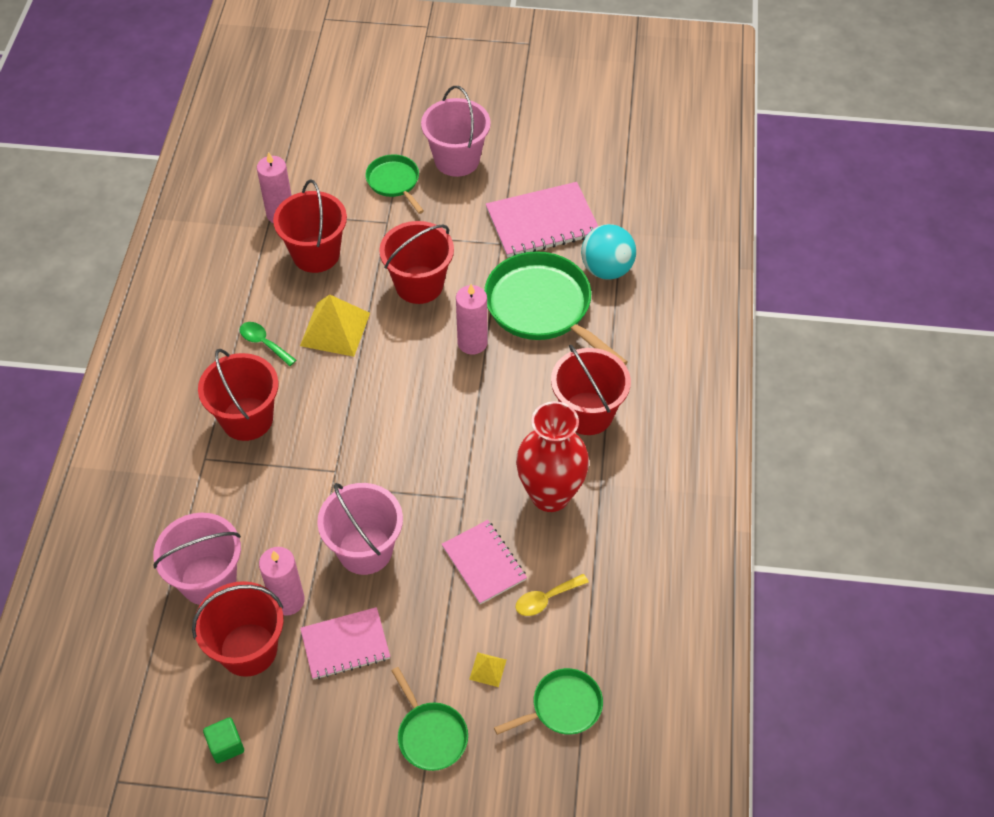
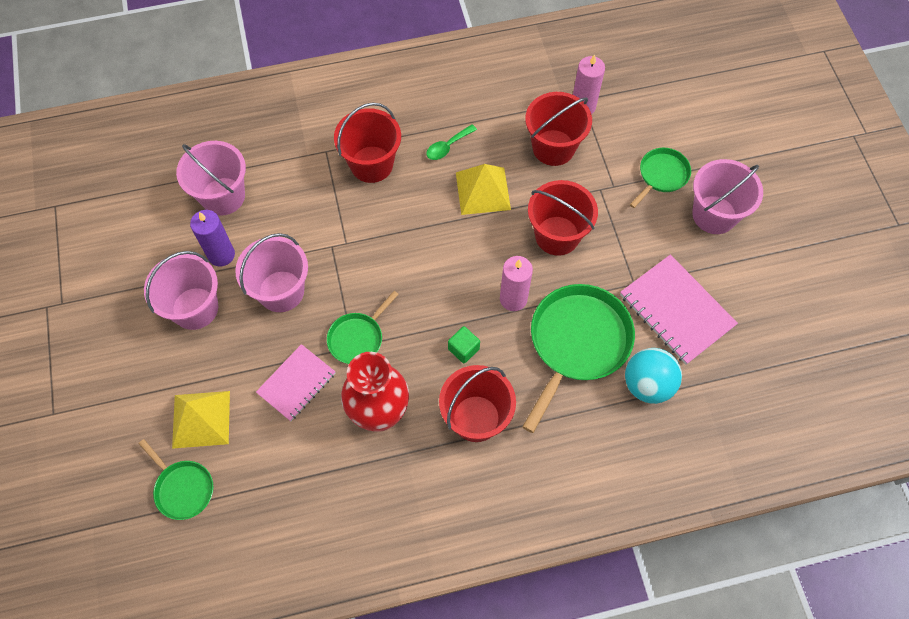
camera: 70 degrees right, 10 degrees up
red bucket [192,581,283,677] -> none
green cube [203,717,244,764] -> green cube moved to [448,326,480,363]
green spoon [240,322,296,366] -> green spoon turned 150 degrees counterclockwise [426,124,477,160]
pink candle [259,547,305,616] -> purple candle [190,210,235,267]
pink notebook [300,607,390,680] -> pink bucket [144,251,218,330]
green pan [392,667,468,771] -> green pan moved to [327,291,399,364]
yellow pyramid [469,652,506,687] -> yellow pyramid [172,391,230,449], size x2.17
yellow spoon [516,574,589,616] -> none

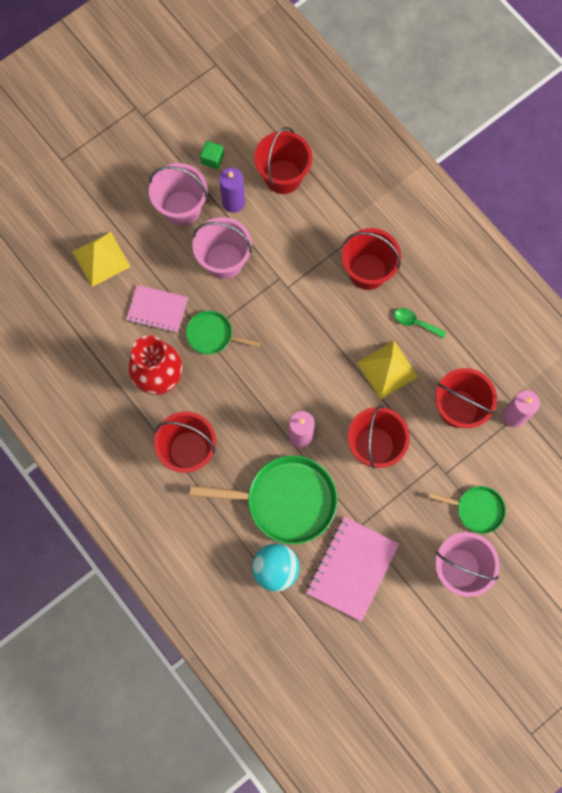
camera: 65 degrees right, 10 degrees up
green pan [139,439,213,520] -> none
pink bucket [176,141,246,216] -> red bucket [254,127,312,194]
green cube [448,326,480,363] -> green cube moved to [200,141,224,169]

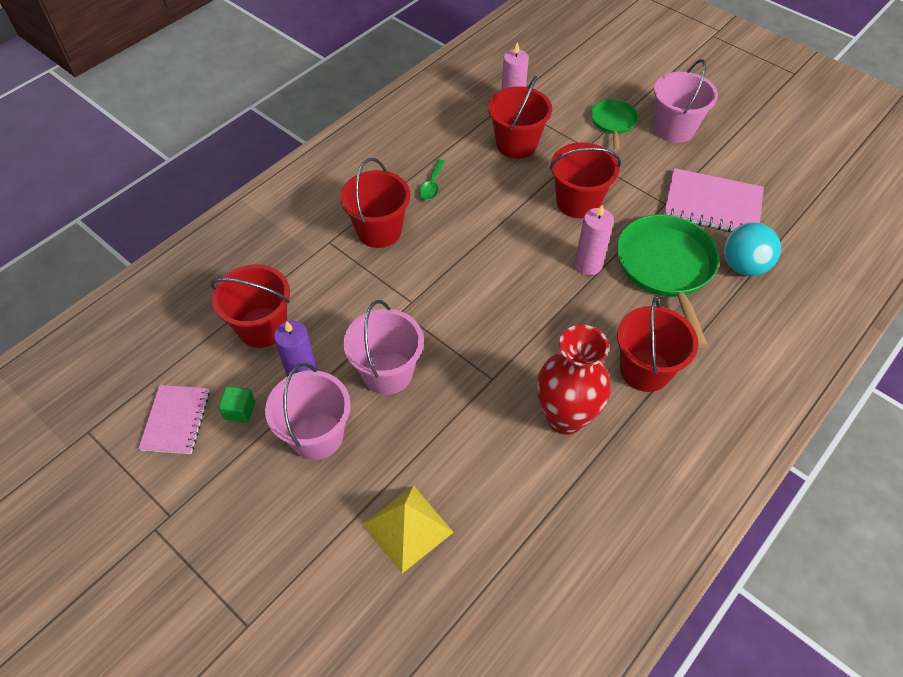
camera: 100 degrees left, 20 degrees down
pink notebook [126,285,188,333] -> pink notebook moved to [138,385,210,454]
green pan [186,311,261,354] -> none
yellow pyramid [357,340,418,399] -> none

